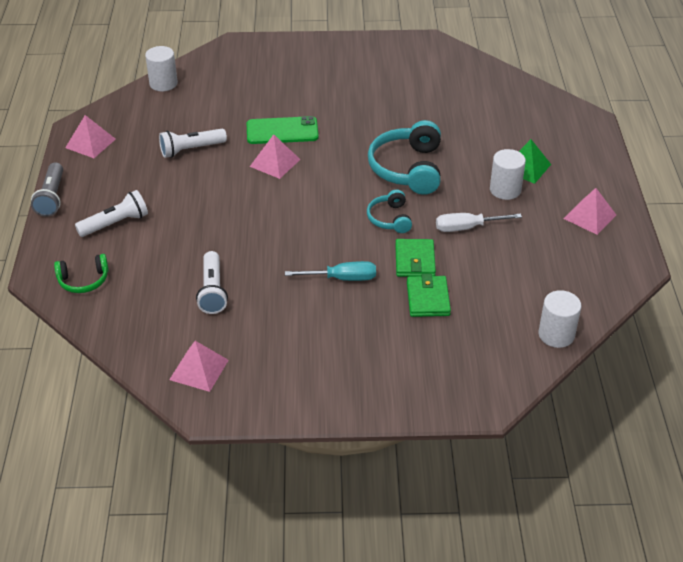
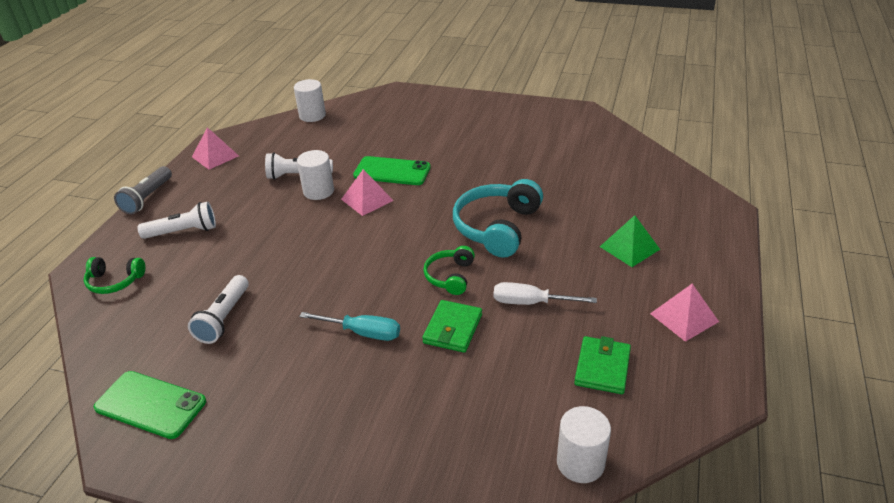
camera: 20 degrees right, 5 degrees down
pink pyramid [169,341,229,392] -> green phone [94,371,206,439]
turquoise headphones [367,190,412,233] -> green headphones [423,246,475,295]
green wallet [407,274,451,317] -> green wallet moved to [574,336,631,394]
white cylinder [490,149,526,200] -> white cylinder moved to [297,150,334,200]

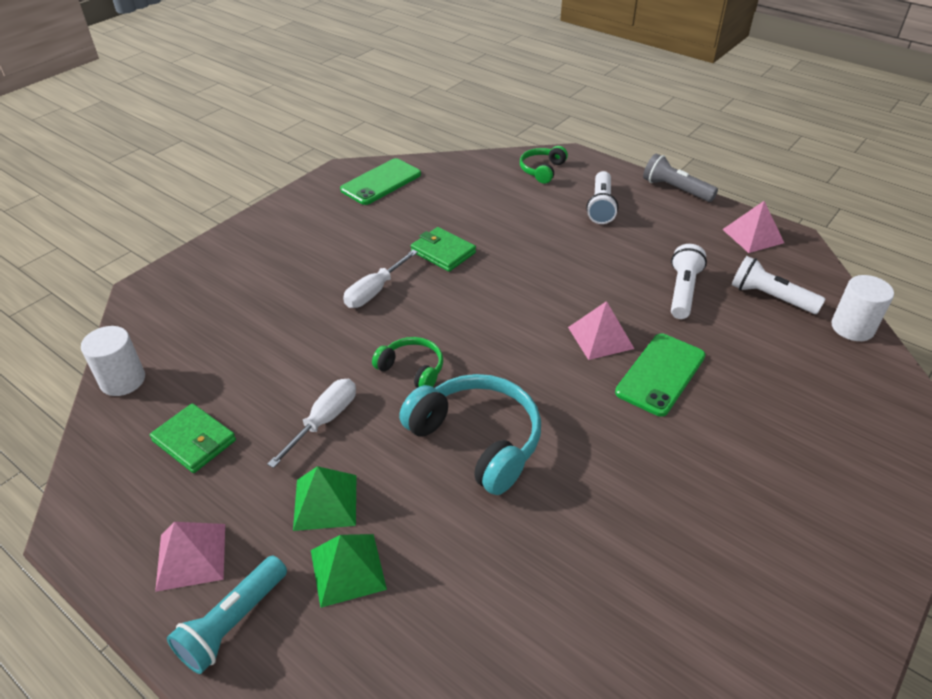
camera: 110 degrees right, 5 degrees up
white flashlight [188,275,249,344] -> white flashlight moved to [732,256,825,314]
white cylinder [297,150,334,200] -> none
turquoise screwdriver [299,312,400,341] -> white screwdriver [343,250,418,308]
green wallet [422,300,482,353] -> green wallet moved to [411,227,476,272]
none -> turquoise flashlight [167,555,287,674]
none -> green pyramid [293,466,356,531]

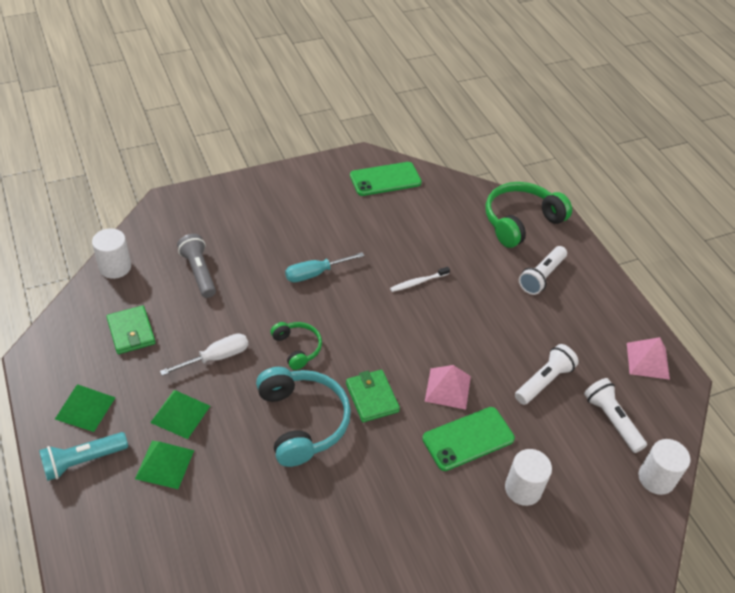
camera: 25 degrees right, 5 degrees up
pink pyramid [155,522,225,592] -> green pyramid [55,384,116,432]
white screwdriver [343,250,418,308] -> turquoise screwdriver [285,252,364,282]
green wallet [411,227,476,272] -> green wallet moved to [346,370,400,422]
green headphones [520,146,568,184] -> green headphones [485,182,572,248], size x1.81
grey flashlight [643,153,718,202] -> grey flashlight moved to [177,234,216,298]
none -> white toothbrush [390,267,450,292]
none -> white cylinder [505,449,552,506]

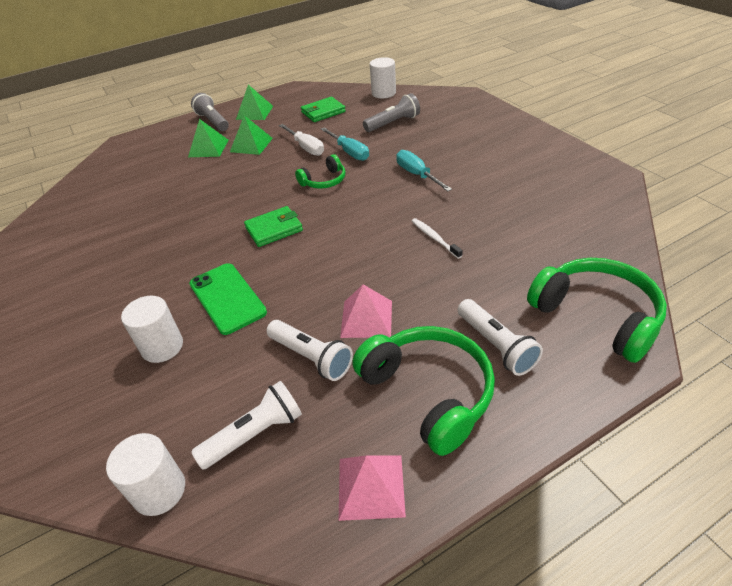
camera: 90 degrees right, 5 degrees down
turquoise flashlight [39,432,128,481] -> grey flashlight [191,93,229,131]
turquoise headphones [256,367,351,467] -> none
green phone [350,162,422,196] -> none
pink pyramid [425,365,471,410] -> pink pyramid moved to [340,284,392,338]
white flashlight [519,246,567,295] -> white flashlight turned 150 degrees counterclockwise [458,299,543,376]
none -> turquoise screwdriver [321,127,369,161]
none -> green headphones [352,326,495,456]

